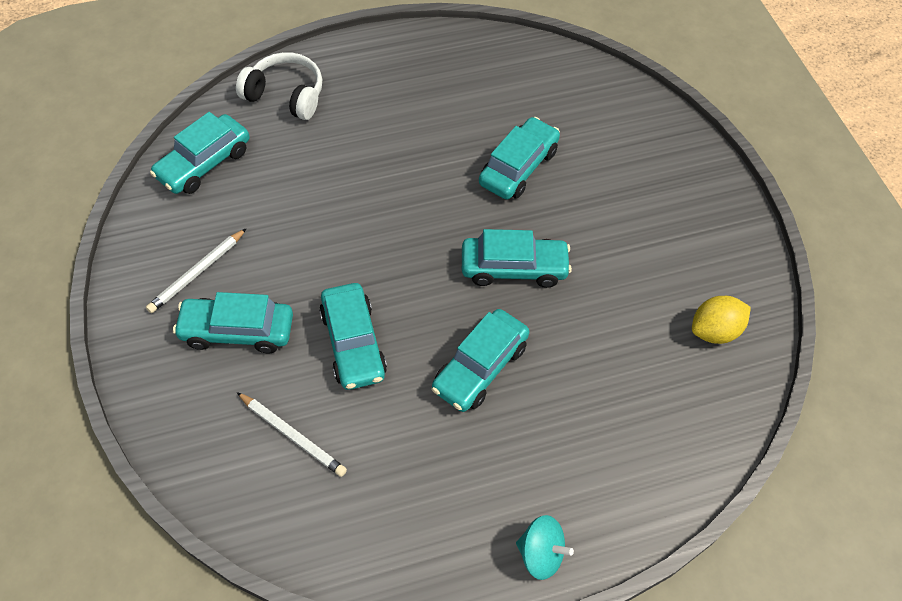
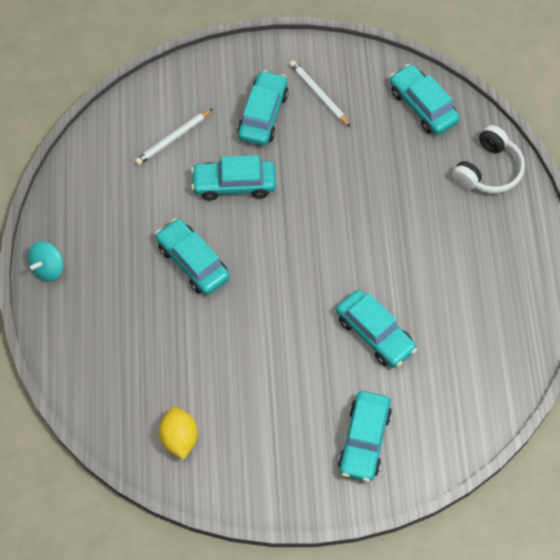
camera: 105 degrees right, 5 degrees up
turquoise car [462,229,572,288] -> turquoise car moved to [338,391,392,482]

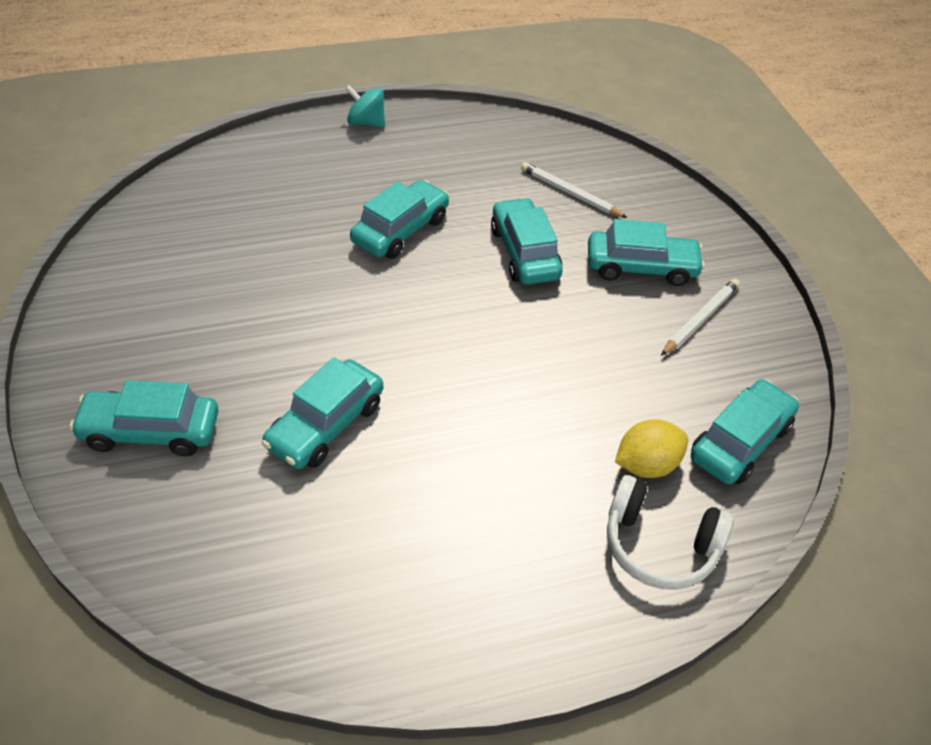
camera: 75 degrees right, 15 degrees down
yellow lemon [159,407,198,460] -> yellow lemon moved to [615,419,688,478]

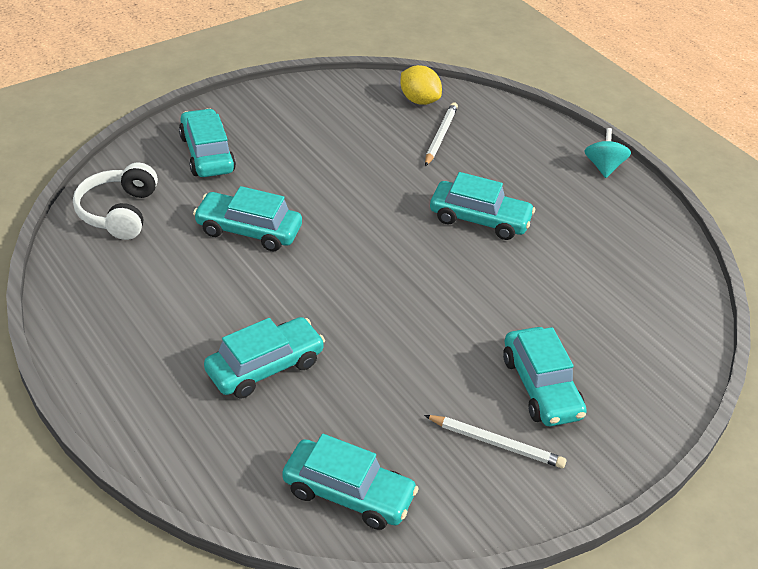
camera: 70 degrees right, 5 degrees down
turquoise car [491,198,563,285] -> turquoise car moved to [204,317,325,398]
white pencil [521,162,627,218] -> white pencil moved to [425,102,458,166]
white headphones [607,475,734,590] -> white headphones moved to [73,163,158,240]
yellow lemon [615,419,688,478] -> yellow lemon moved to [400,65,442,105]

